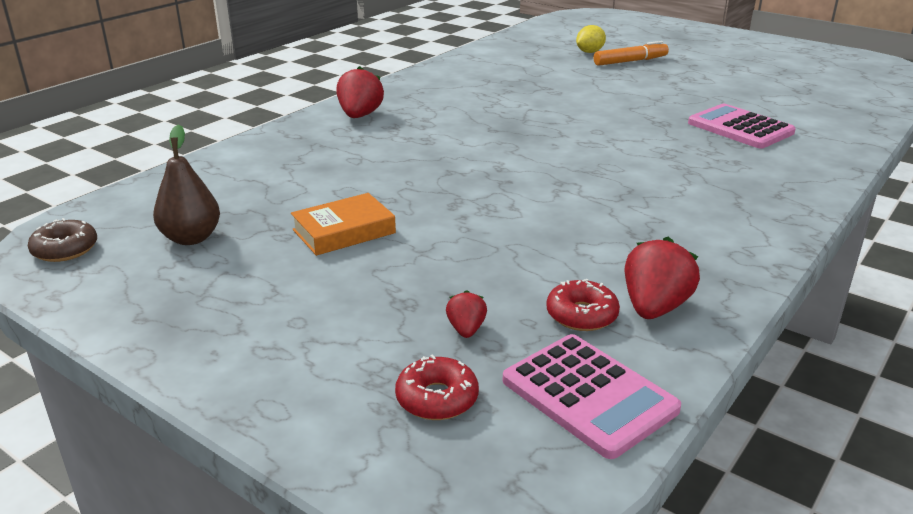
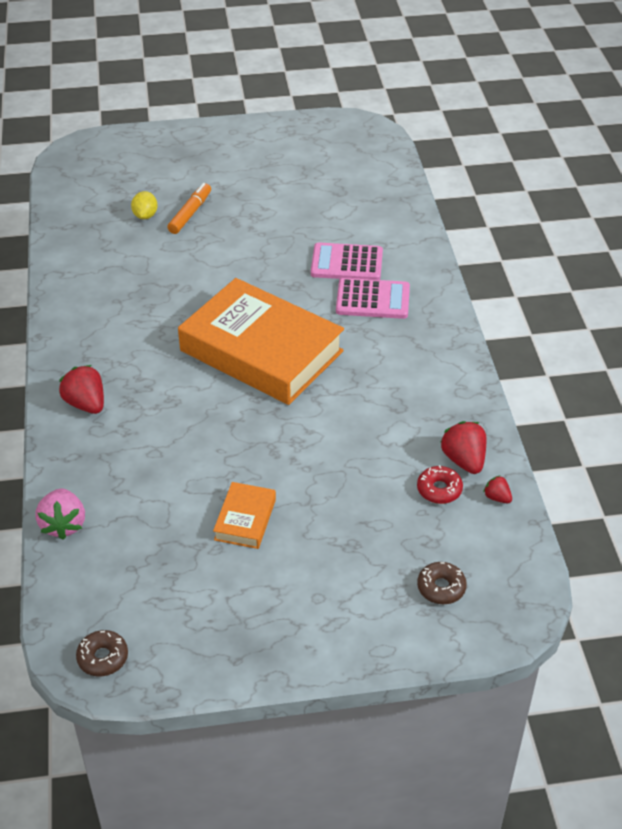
camera: 45 degrees left, 15 degrees up
brown pear [153,125,220,245] -> none
red donut [395,355,479,420] -> brown donut [417,562,467,604]
red strawberry [446,290,487,338] -> red strawberry moved to [483,475,512,504]
pink calculator [503,334,681,459] -> pink calculator moved to [336,278,410,319]
none -> pink strawberry [35,489,85,540]
none -> orange book [178,278,344,405]

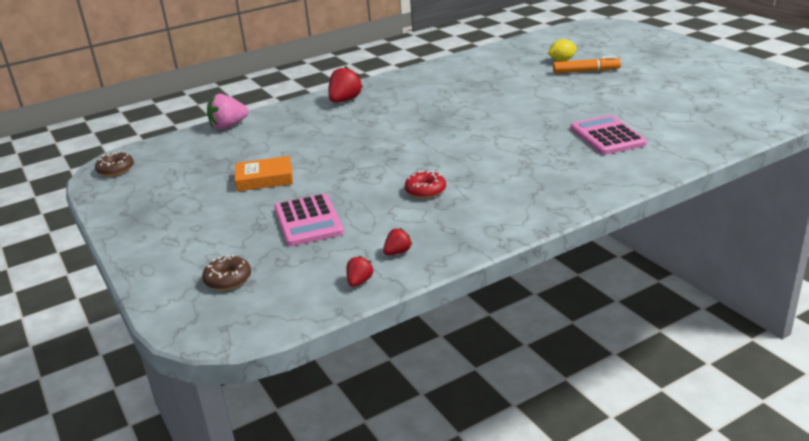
camera: 70 degrees right, 15 degrees down
orange book [178,278,344,405] -> none
pink calculator [336,278,410,319] -> pink calculator moved to [274,193,344,246]
red donut [417,465,463,504] -> red donut moved to [405,170,446,198]
red strawberry [440,421,486,474] -> red strawberry [383,228,412,255], size x0.54

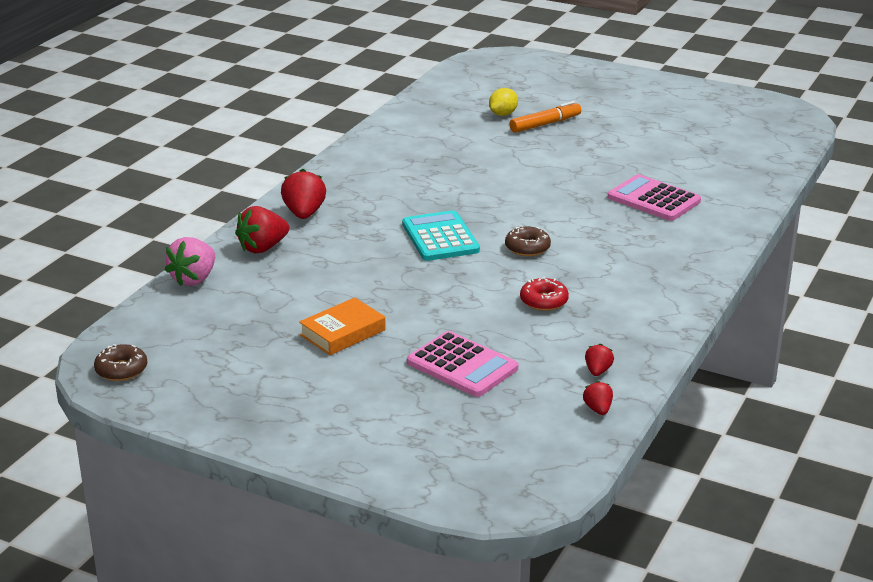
camera: 35 degrees left, 0 degrees up
brown donut [202,255,251,290] -> brown donut moved to [505,226,551,256]
none -> red strawberry [235,206,289,253]
none -> turquoise calculator [402,210,480,261]

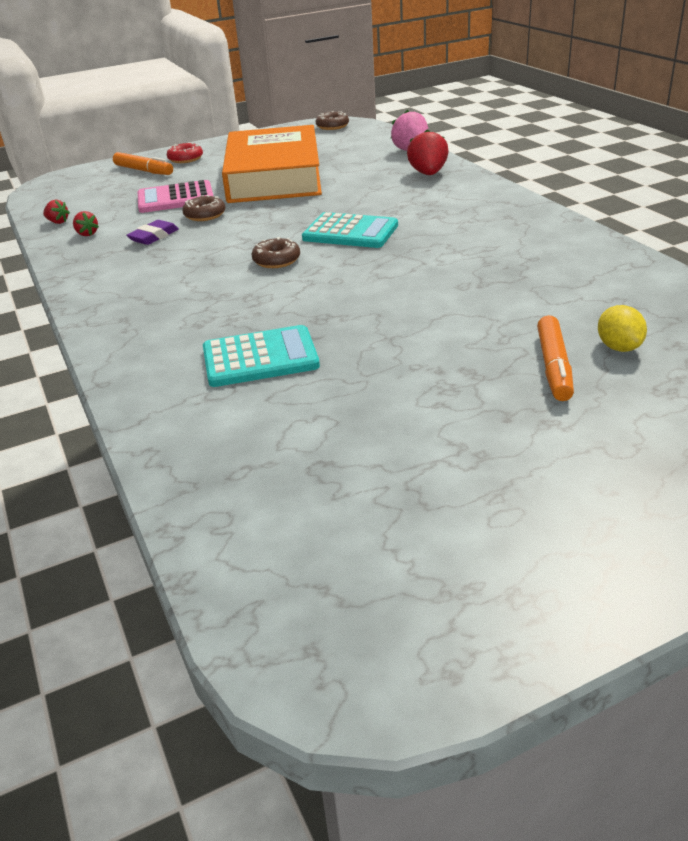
camera: 130 degrees right, 5 degrees up
red strawberry [281,169,326,219] -> none
orange book [299,297,386,355] -> orange book [222,125,322,203], size x2.34
red donut [520,277,569,311] -> red donut moved to [167,142,203,163]
pink calculator [608,174,701,221] -> turquoise calculator [203,325,320,387]
none -> orange marker [113,152,173,175]
none -> purple eraser [126,220,179,245]
none -> brown donut [182,195,225,221]

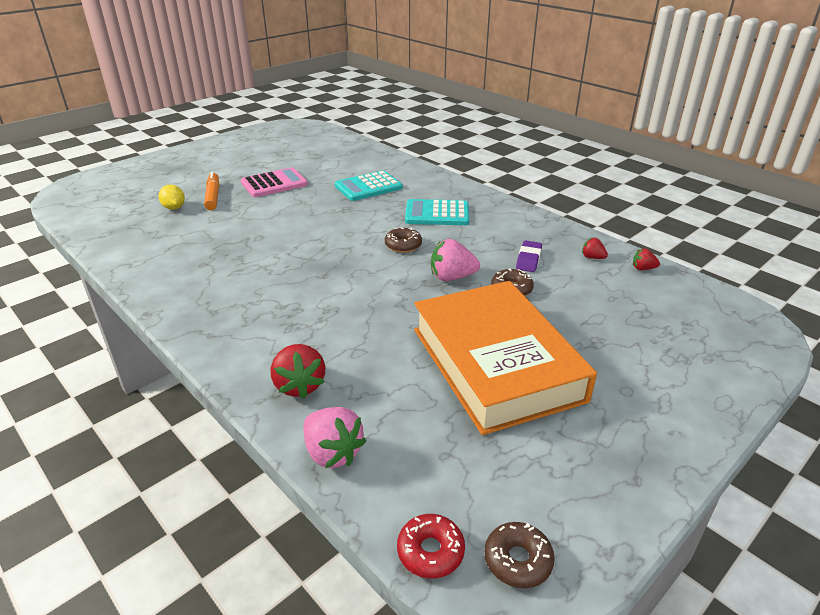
camera: 160 degrees right, 0 degrees up
orange marker [113,152,173,175] -> none
pink calculator [138,180,213,213] -> pink calculator moved to [241,167,308,197]
red donut [167,142,203,163] -> red donut moved to [397,514,465,579]
turquoise calculator [302,212,398,248] -> turquoise calculator moved to [405,199,469,225]
none -> pink strawberry [431,239,480,281]

